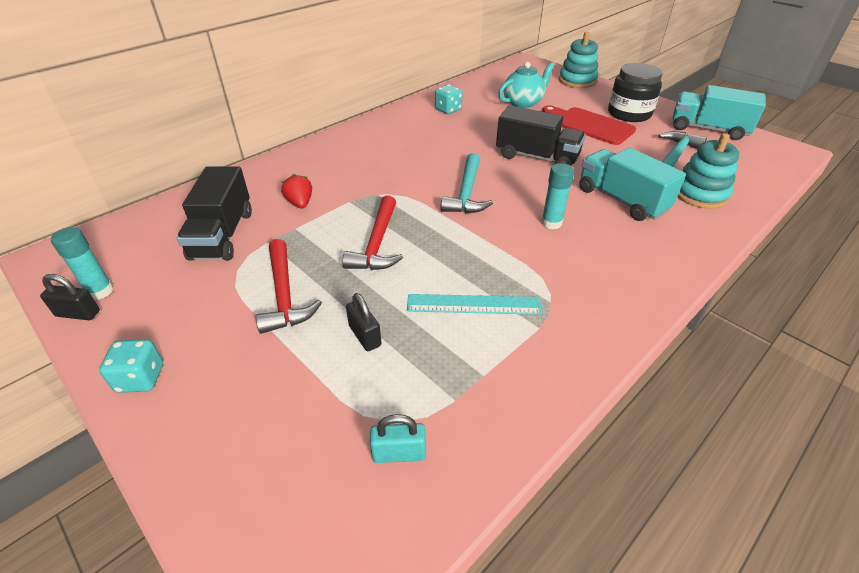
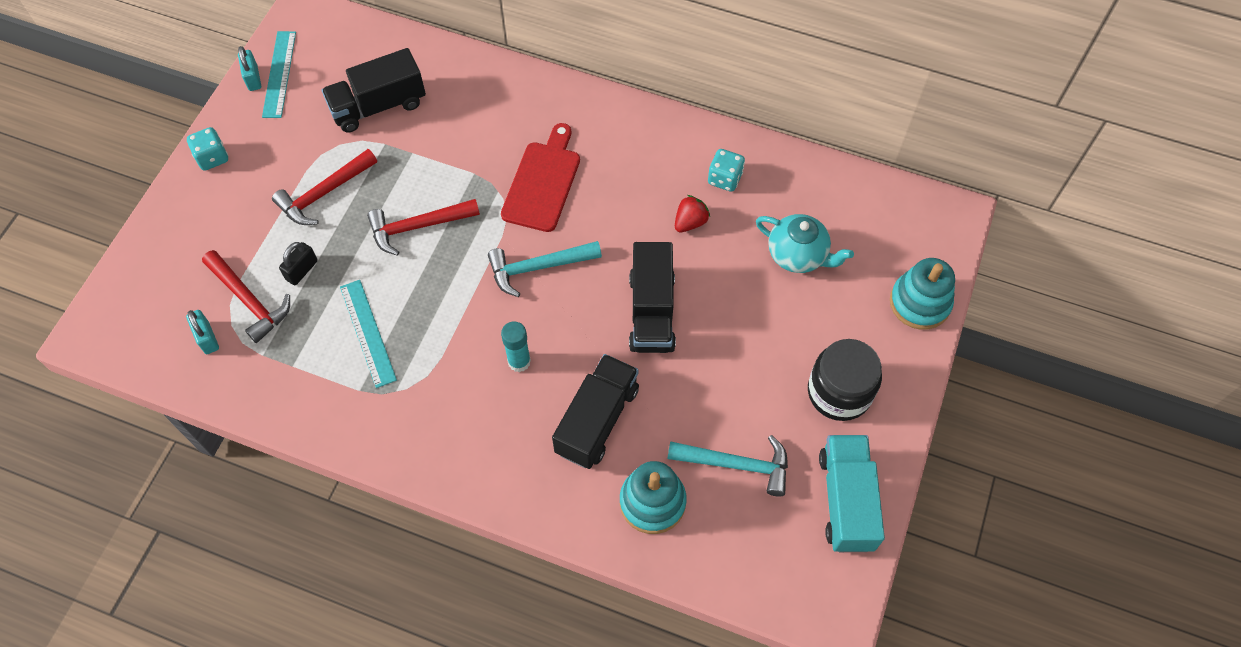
camera: 65 degrees right, 20 degrees up
black padlock [40,274,100,320] -> turquoise padlock [238,46,261,91]
turquoise glue stick [51,227,114,300] -> turquoise ruler [262,31,296,118]
red strawberry [281,174,312,208] -> red strawberry moved to [675,195,710,232]
red cutting board [542,105,636,145] -> red cutting board moved to [501,123,580,232]
turquoise truck [579,148,686,221] -> black truck [552,354,639,469]
none -> red hammer [202,250,290,343]

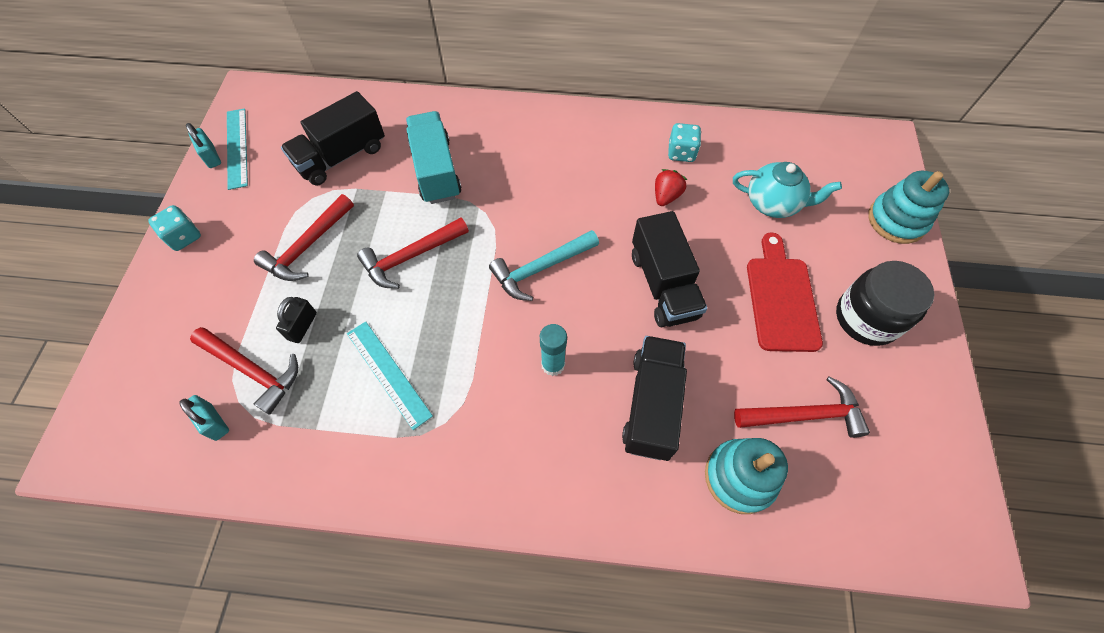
camera: 15 degrees left, 0 degrees up
red cutting board [501,123,580,232] -> red cutting board moved to [747,232,823,352]
turquoise hammer [667,435,788,497] -> red hammer [734,376,870,438]
turquoise truck [819,435,885,552] -> turquoise truck moved to [406,111,462,204]

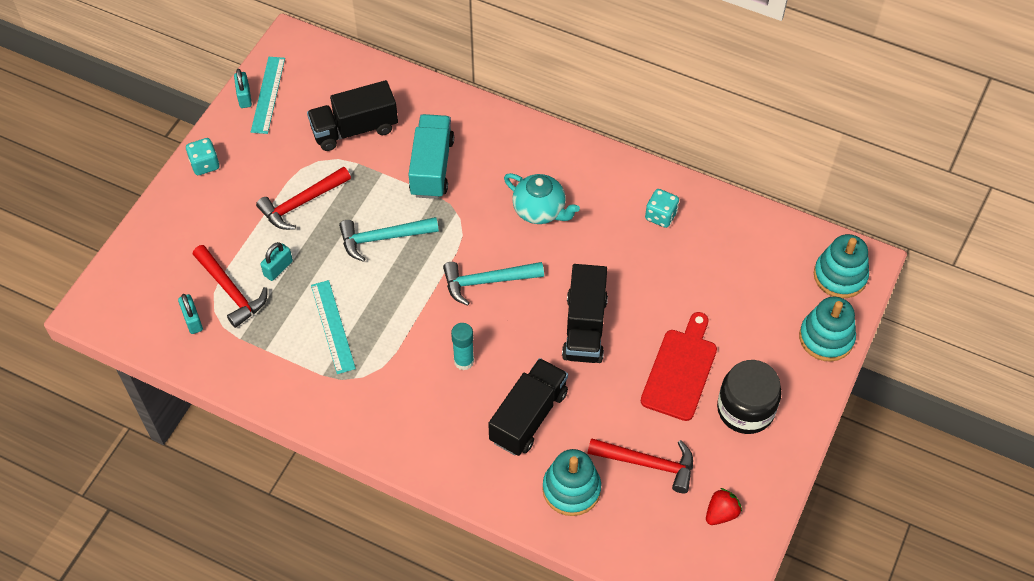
camera: 20 degrees right, 5 degrees down
black padlock [276,297,317,343] -> turquoise padlock [260,242,293,281]
red hammer [357,217,469,289] -> turquoise hammer [339,217,439,262]
red strawberry [655,169,687,206] -> red strawberry moved to [706,488,742,525]
turquoise teapot [733,162,842,218] -> turquoise teapot moved to [504,173,580,224]
none -> turquoise stacking toy [814,234,869,298]

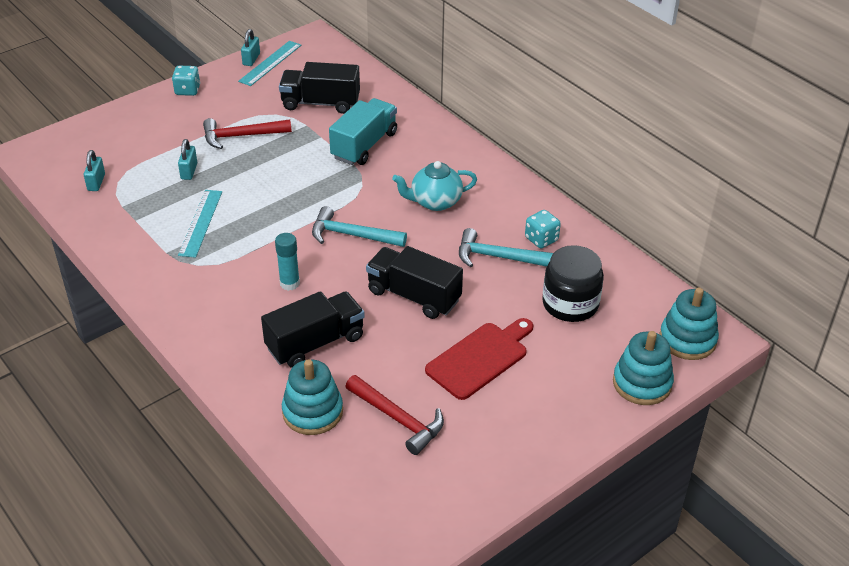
camera: 25 degrees right, 15 degrees down
red hammer [193,245,268,328] -> none
turquoise padlock [260,242,293,281] -> turquoise padlock turned 60 degrees counterclockwise [178,139,197,180]
turquoise hammer [339,217,439,262] -> turquoise hammer moved to [459,228,553,267]
turquoise teapot [504,173,580,224] -> turquoise teapot turned 105 degrees clockwise [392,161,477,211]
black truck [562,264,608,363] -> black truck turned 90 degrees clockwise [366,246,463,319]
red strawberry [706,488,742,525] -> none
black jar [717,360,782,434] -> black jar moved to [542,245,604,322]

